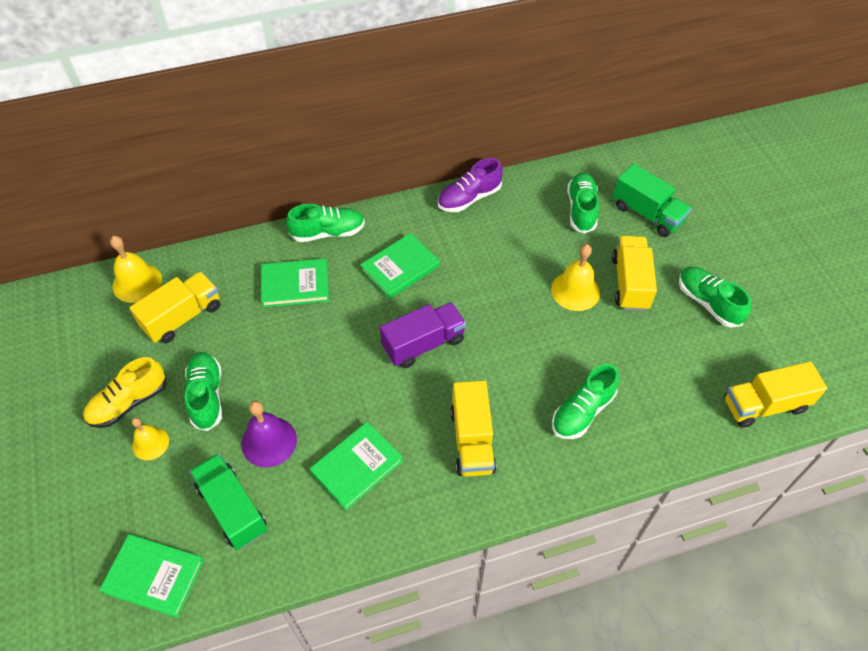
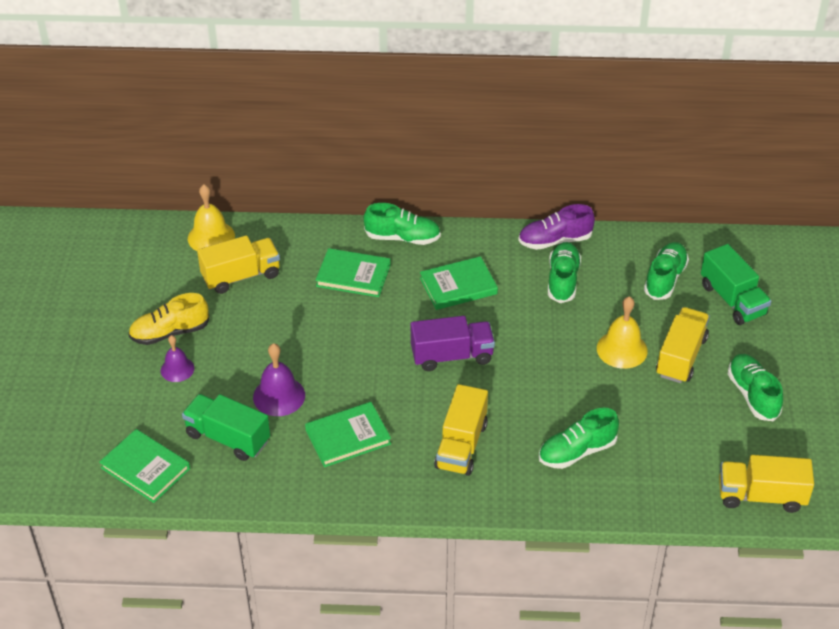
camera: 20 degrees right, 10 degrees down
yellow bell [132,418,169,460] -> purple bell [161,335,194,382]
green shoe [185,352,222,431] -> green shoe moved to [548,242,581,303]
green truck [190,453,267,550] -> green truck turned 45 degrees counterclockwise [182,394,270,461]

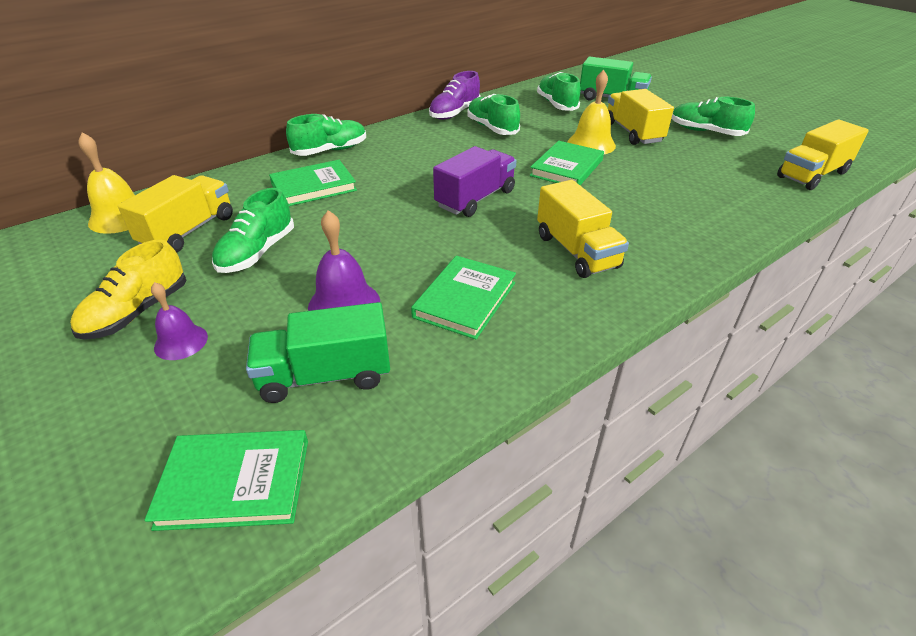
camera: 40 degrees left, 5 degrees down
green book [420,256,498,310] -> green book moved to [530,141,604,185]
green shoe [539,408,619,469] -> green shoe moved to [212,188,294,273]

